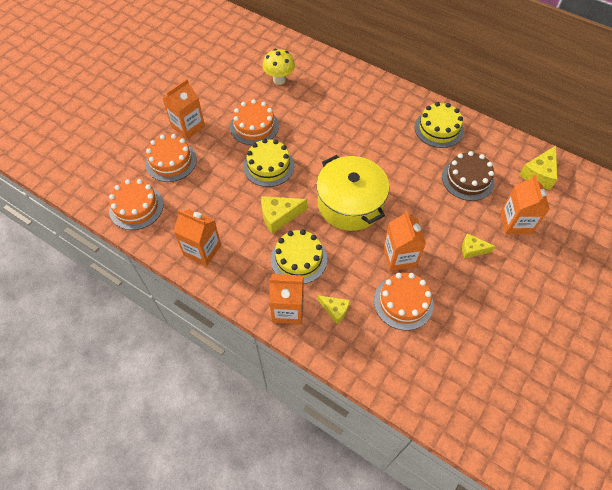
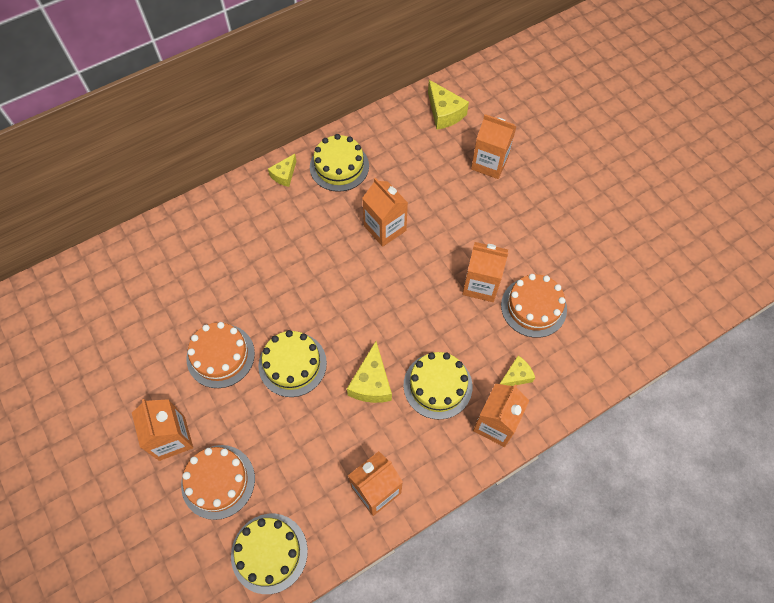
camera: 65 degrees left, 5 degrees up
orange cake [109,179,164,230] -> yellow cake [231,514,308,594]
yellow mushroom [263,49,295,85] -> none
yellow pot [316,155,389,231] -> none
brown cake [442,151,495,201] -> none
yellow cheese [462,233,496,259] -> yellow cheese moved to [268,154,296,187]
none -> orange carton [362,178,408,247]

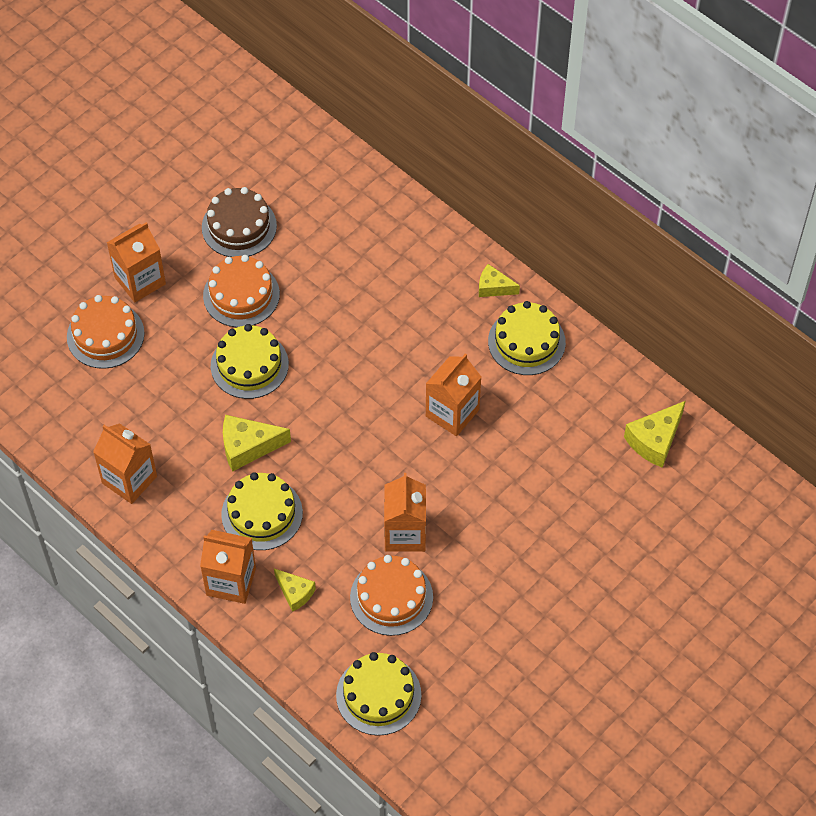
camera: 75 degrees right, 5 degrees down
yellow cake [231,514,308,594] -> yellow cake moved to [336,652,421,736]
orange carton [471,114,517,179] -> none
none -> brown cake [202,187,277,257]

